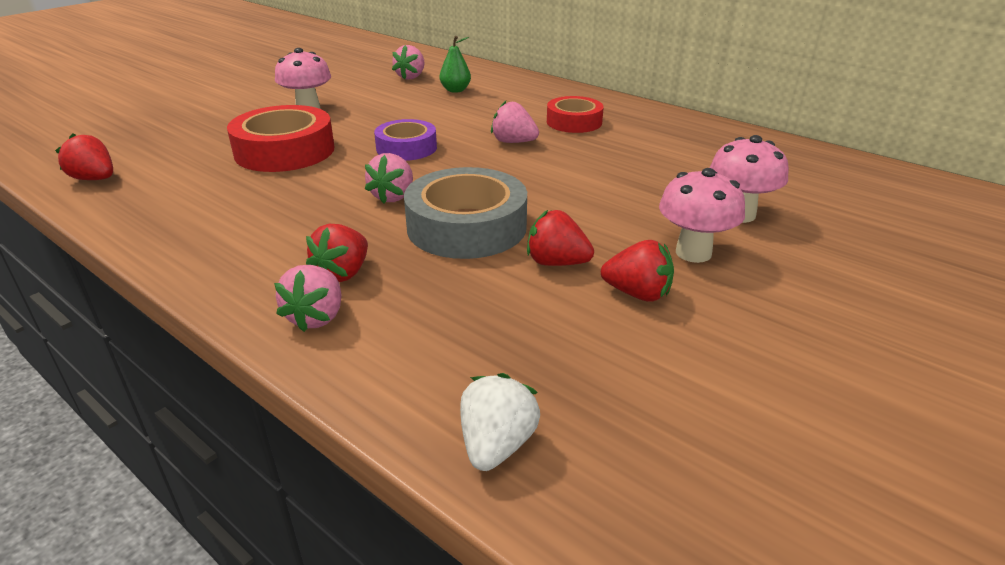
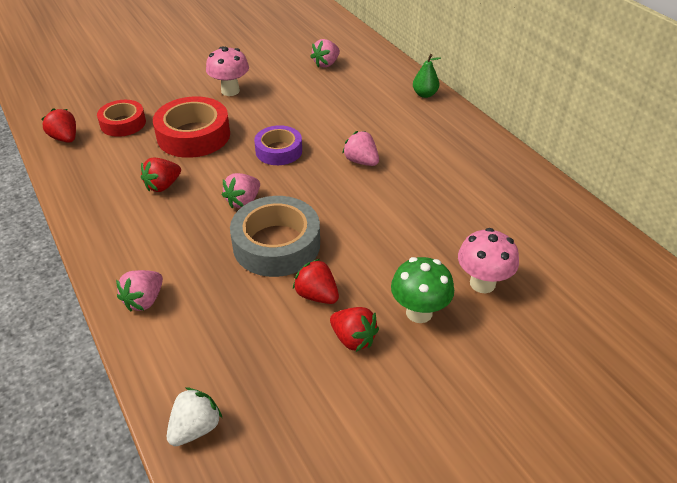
camera: 20 degrees right, 10 degrees up
red strawberry [306,224,368,282] -> red strawberry moved to [141,158,181,192]
green pear [440,36,471,93] -> green pear moved to [413,54,441,98]
red tape [547,96,604,133] -> red tape moved to [97,100,146,137]
pink mushroom [659,168,745,263] -> green mushroom [391,257,454,323]

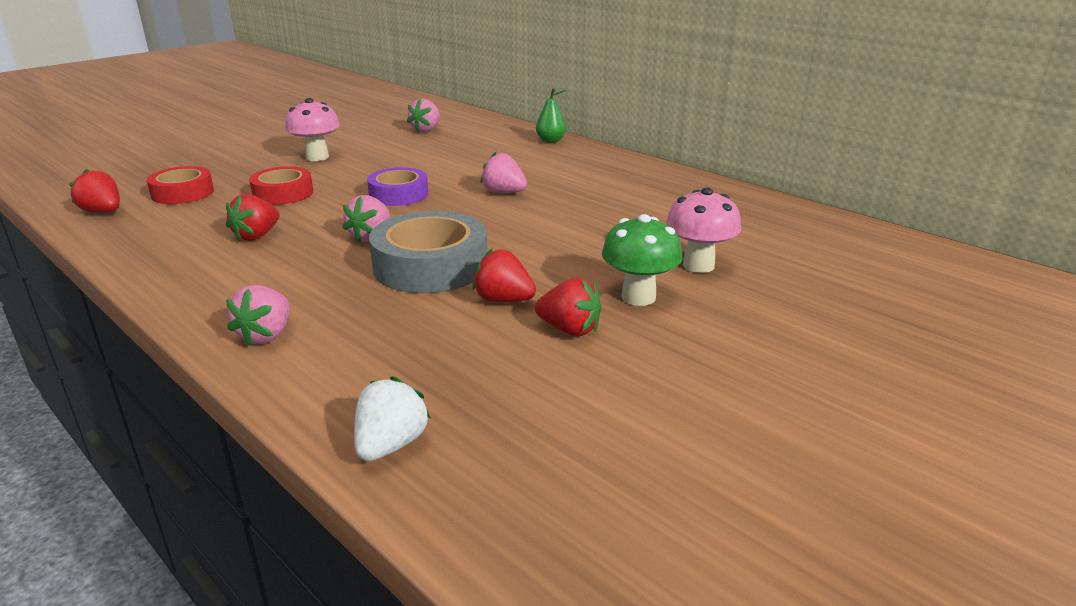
camera: 15 degrees left, 15 degrees down
red tape [153,97,230,158] -> red tape [249,166,313,205], size x0.63

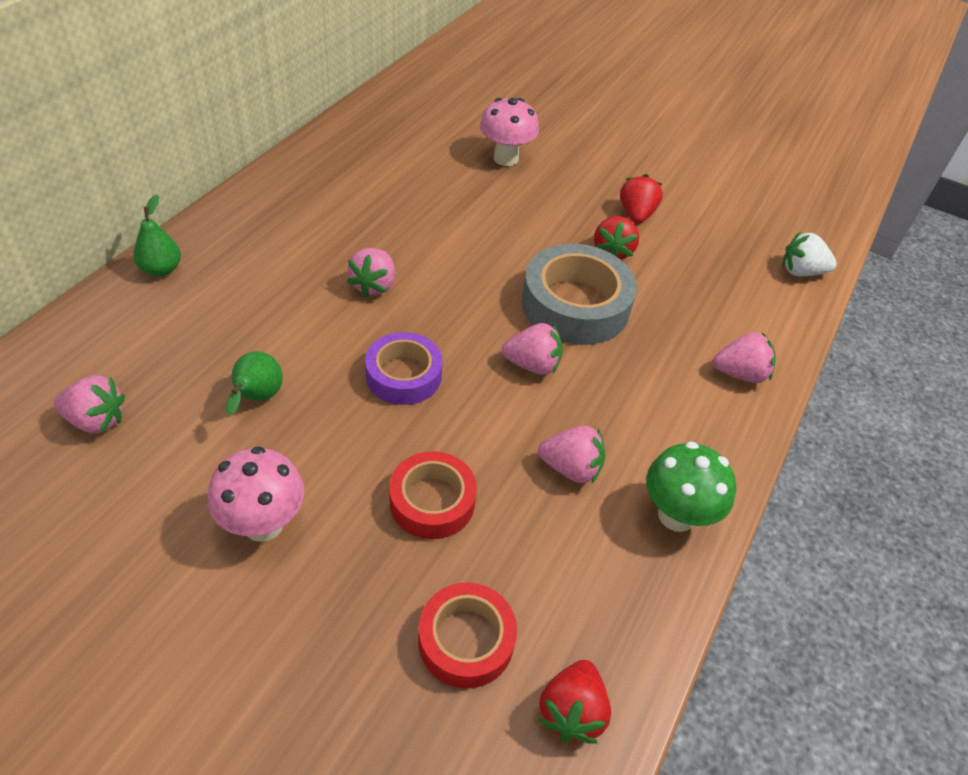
camera: 110 degrees left, 20 degrees up
red strawberry [226,194,279,241] -> pink strawberry [538,426,606,483]
green mushroom [602,214,682,306] -> green mushroom moved to [646,441,736,532]
none -> green pear [226,351,283,415]

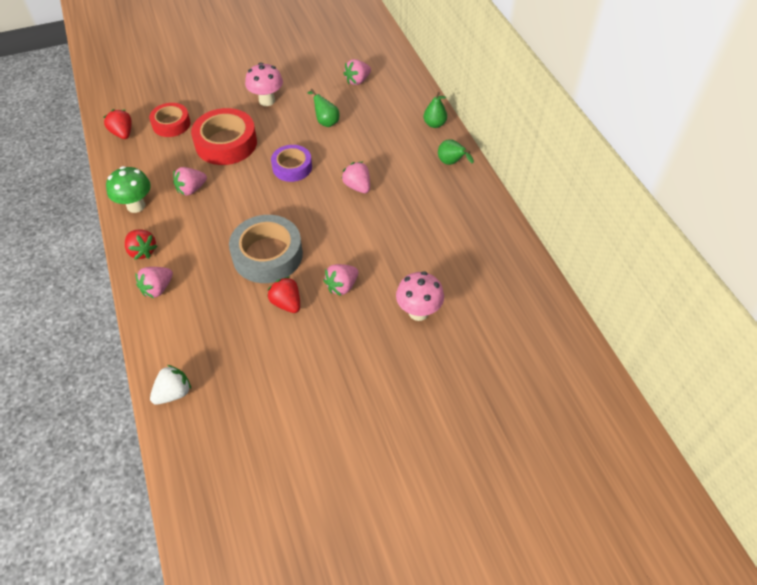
camera: 135 degrees right, 5 degrees up
red tape [389,451,477,539] -> red tape [191,108,257,165], size x1.59
pink strawberry [502,323,563,375] -> pink strawberry moved to [323,264,358,296]
red strawberry [620,174,663,224] -> red strawberry moved to [125,229,158,260]
none -> green pear [438,139,474,165]

